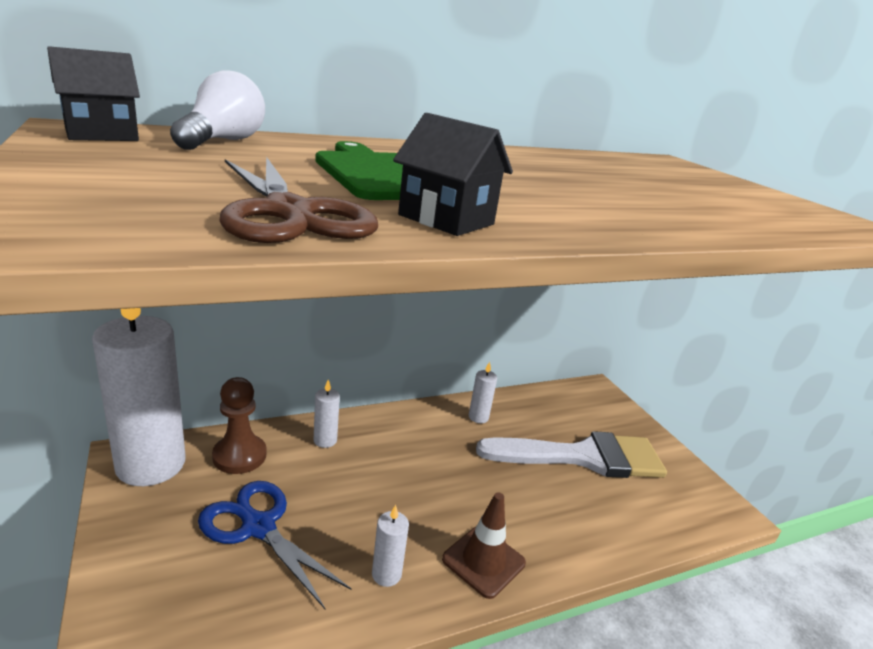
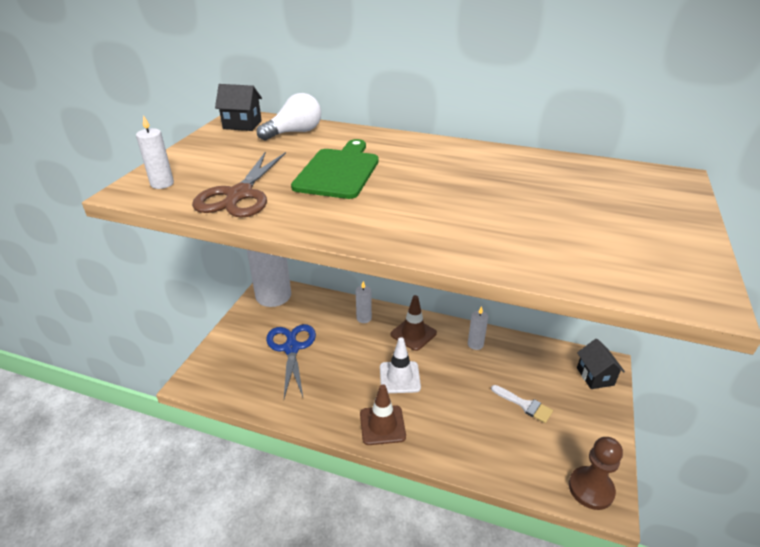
camera: 45 degrees right, 10 degrees up
brown pawn [212,377,266,474] -> brown pawn moved to [569,437,623,510]
white candle [372,505,409,587] -> white candle moved to [136,115,174,189]
black house [393,113,513,236] -> black house moved to [577,339,625,389]
white brush [476,431,667,478] -> white brush [491,385,553,423], size x0.42
none -> white traffic cone [380,338,421,393]
none -> brown traffic cone [391,295,437,351]

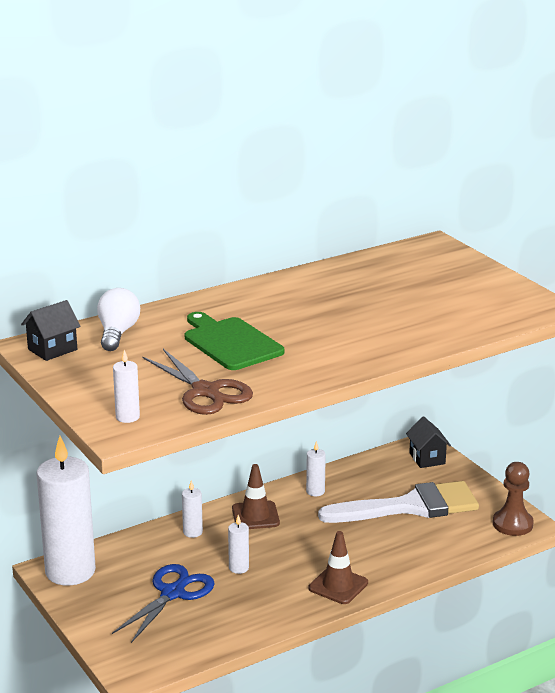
camera: 50 degrees left, 10 degrees down
blue scissors [266,324,316,398] -> blue scissors turned 90 degrees clockwise [112,564,215,643]
white traffic cone [380,338,421,393] -> none
white brush [491,385,553,423] -> white brush [318,481,479,523], size x2.40
black house [577,339,625,389] -> black house turned 45 degrees clockwise [406,416,451,468]
none -> white candle [228,515,249,574]

